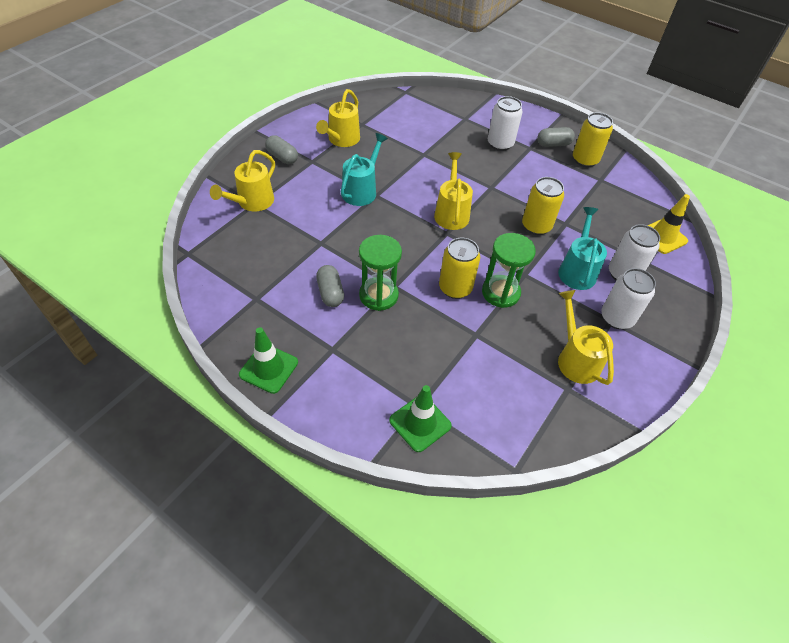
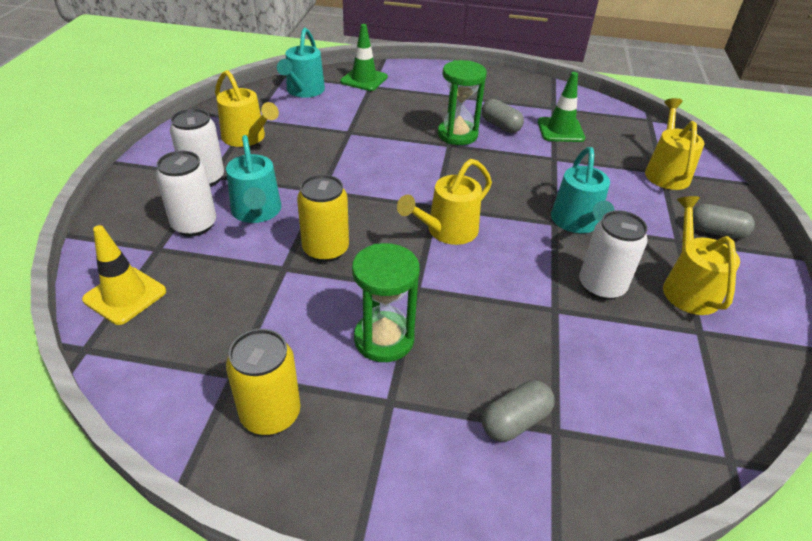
camera: 155 degrees right, 10 degrees down
green traffic cone [239,327,298,394] -> green traffic cone moved to [538,72,585,142]
yellow watering can [434,152,473,230] -> yellow watering can turned 75 degrees clockwise [397,159,492,245]
yellow can [439,238,480,299] -> none
green hourglass [482,233,536,308] -> green hourglass moved to [352,243,420,362]
white can [488,96,523,151] -> white can moved to [579,210,648,300]
grey capsule [537,127,575,147] -> grey capsule moved to [482,381,555,442]
none -> turquoise watering can [277,28,325,98]

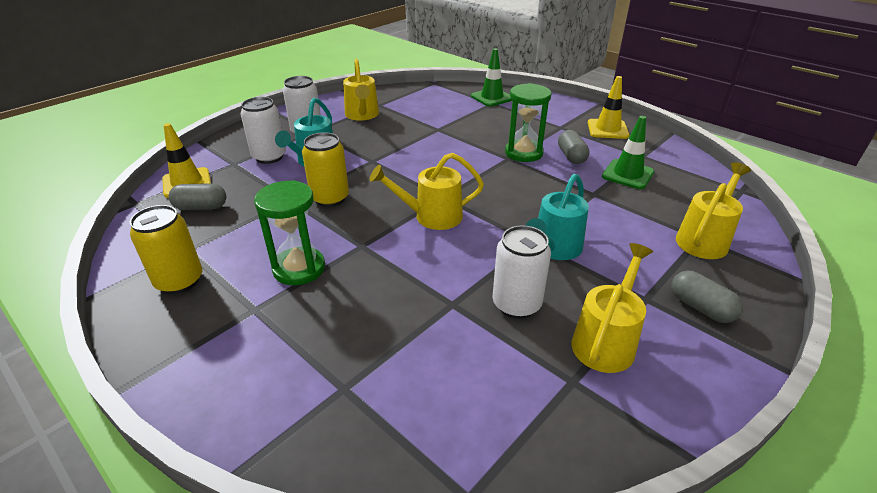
camera: 35 degrees right, 5 degrees down
turquoise watering can [277,28,325,98] -> none
grey capsule [482,381,555,442] -> grey capsule moved to [169,183,226,210]
none -> yellow traffic cone [588,76,630,139]

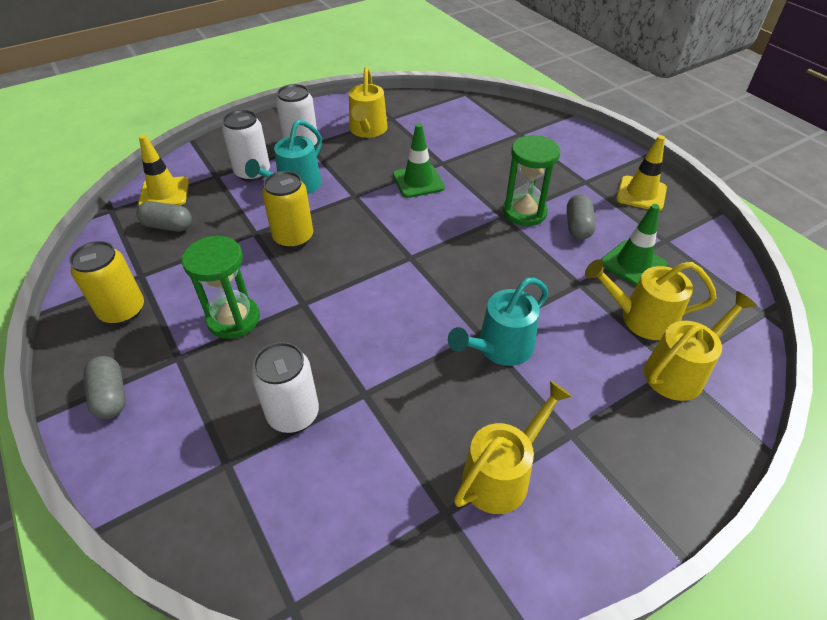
camera: 15 degrees right, 10 degrees up
yellow watering can [369,153,484,230] -> yellow watering can moved to [585,259,717,340]
green traffic cone [471,48,512,107] -> green traffic cone moved to [393,123,445,198]
white can [493,225,551,319] -> white can moved to [251,342,319,433]
grey capsule [671,271,743,323] -> grey capsule moved to [83,356,126,419]

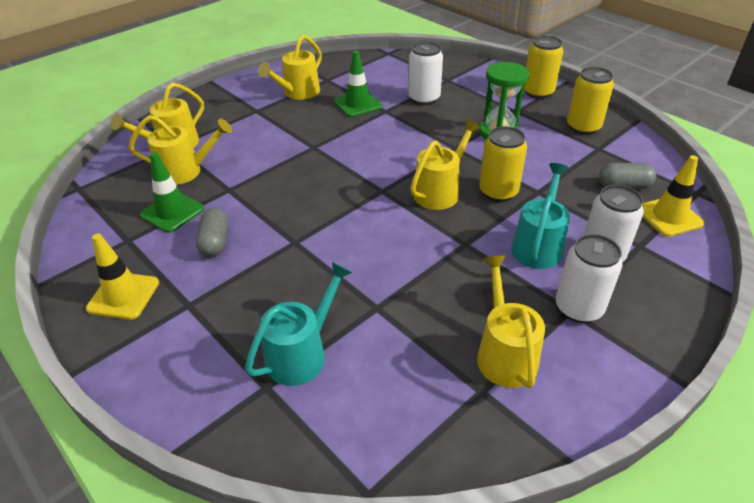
camera: 170 degrees right, 5 degrees down
grey capsule [83,356,126,419] -> yellow can [524,35,563,99]
green traffic cone [393,123,445,198] -> green traffic cone moved to [334,50,382,117]
turquoise watering can [448,278,549,366] -> turquoise watering can moved to [245,262,353,386]
green hourglass [503,135,560,226] -> none
none -> yellow watering can [410,120,481,210]

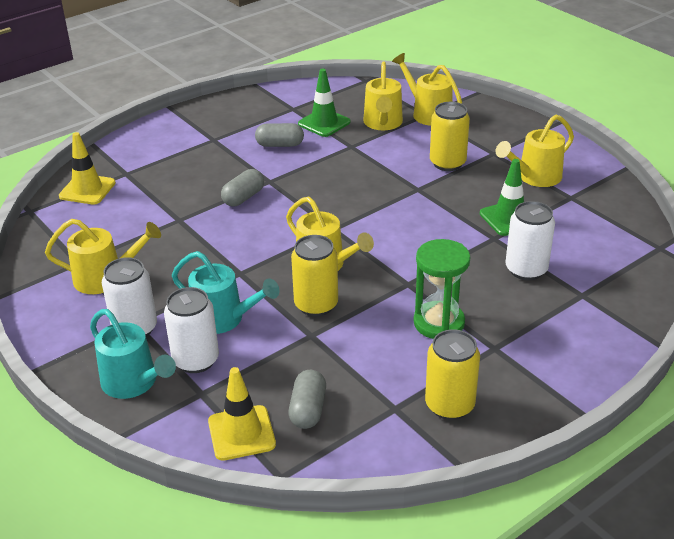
camera: 95 degrees right, 5 degrees down
yellow traffic cone [86,234,159,320] -> yellow traffic cone moved to [59,132,116,205]
turquoise watering can [245,262,353,386] -> turquoise watering can moved to [90,309,176,399]
yellow watering can [258,35,322,100] -> yellow watering can turned 75 degrees counterclockwise [496,115,574,187]
yellow can [524,35,563,99] -> yellow can moved to [430,102,470,171]
none -> grey capsule [221,169,264,206]

